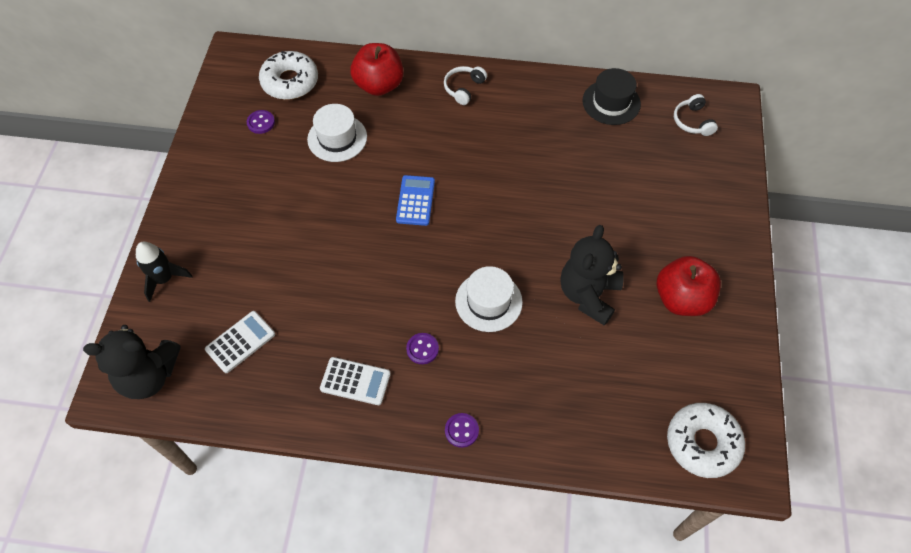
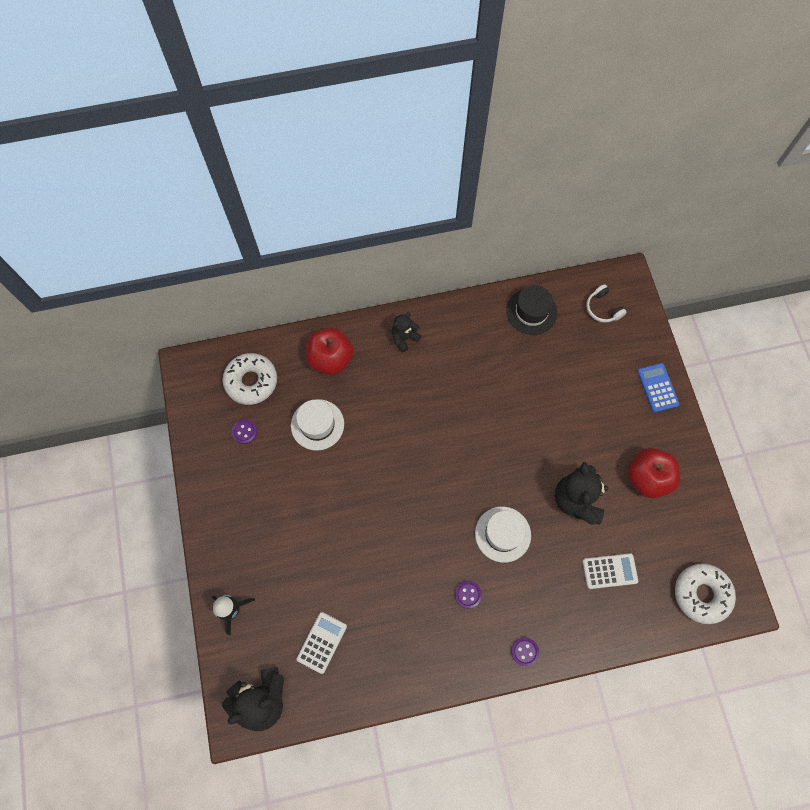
camera: 20 degrees left, 10 degrees up
white calculator [320,357,391,405] -> white calculator moved to [582,553,638,589]
blue calculator [396,175,435,226] -> blue calculator moved to [637,363,679,413]
white headphones [444,66,487,105] -> black teddy bear [392,312,421,352]

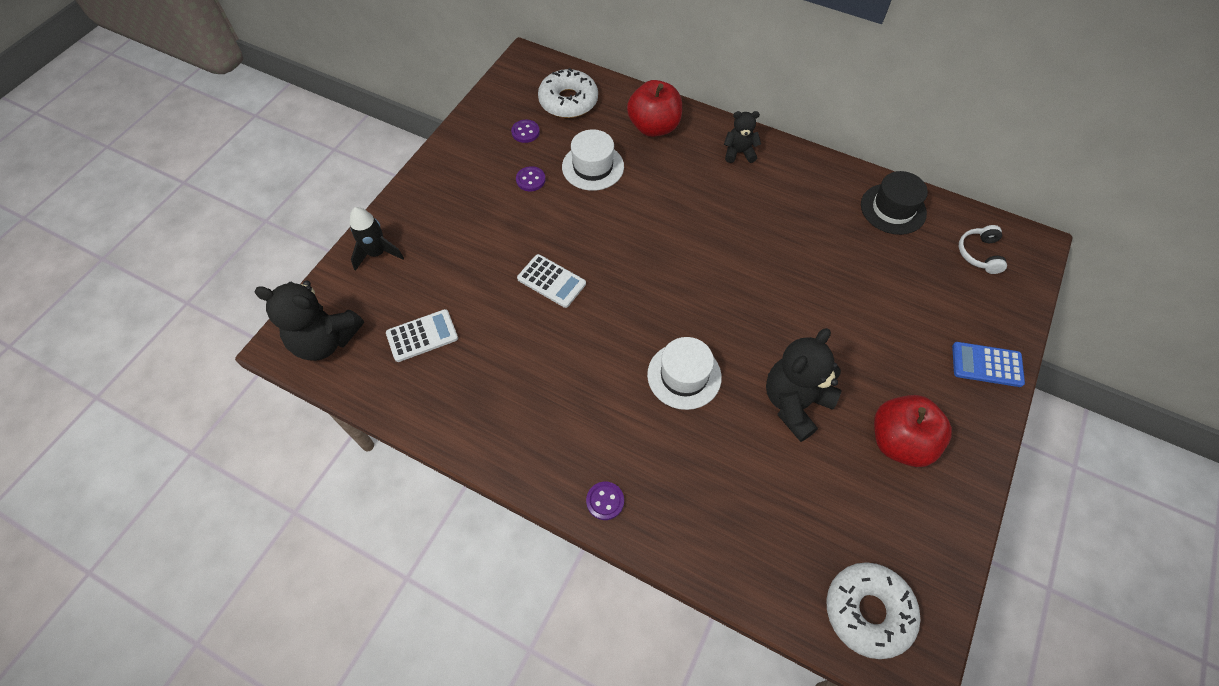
camera: 40 degrees right, 10 degrees down
purple button [455,581,482,609] -> purple button moved to [516,166,546,191]
white calculator [582,553,638,589] -> white calculator moved to [517,254,586,308]
blue calculator [637,363,679,413] -> blue calculator turned 105 degrees counterclockwise [952,342,1025,387]

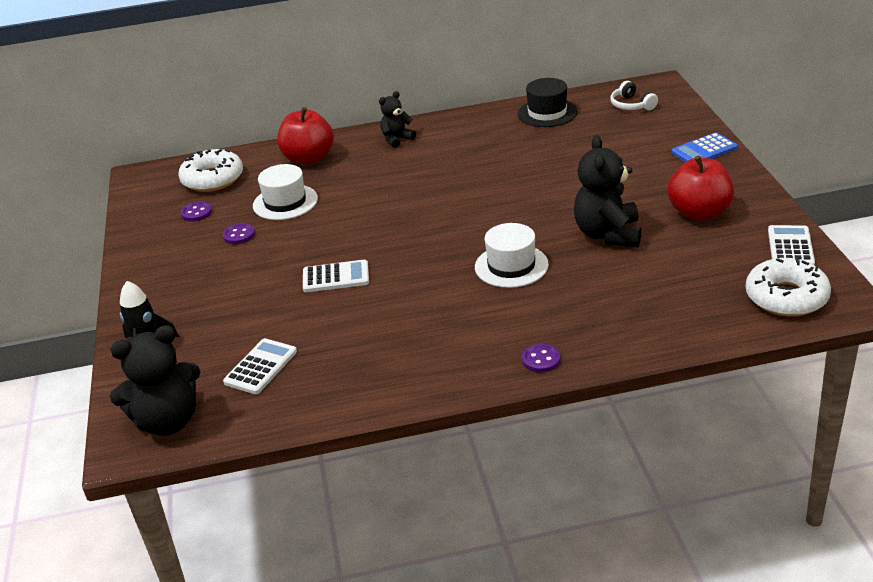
camera: 35 degrees left, 25 degrees down
none -> white calculator [768,225,815,265]

